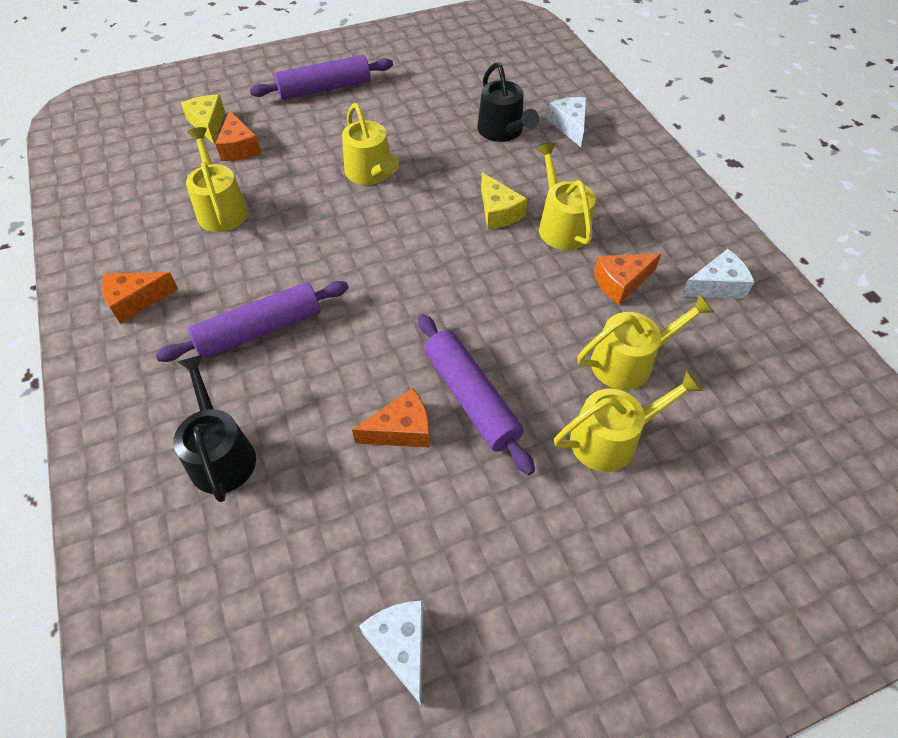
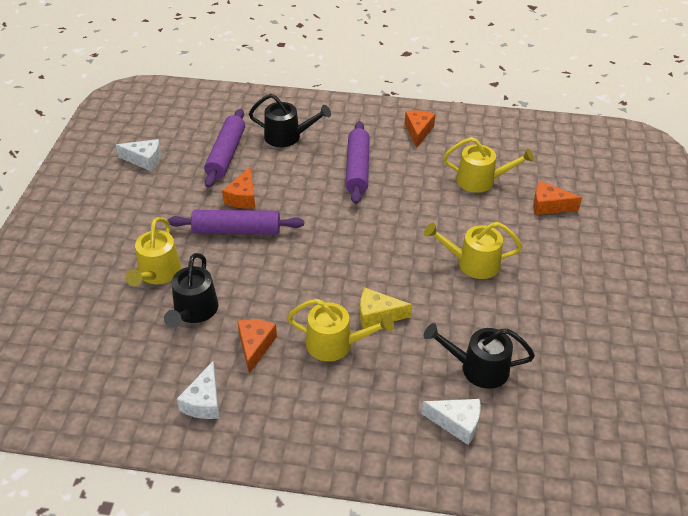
camera: 120 degrees right, 10 degrees down
yellow cheese [181,95,225,144] -> none
purple rolling pin [250,55,393,100] -> purple rolling pin moved to [204,109,245,188]
yellow watering can [577,294,714,390] -> black watering can [164,253,218,328]

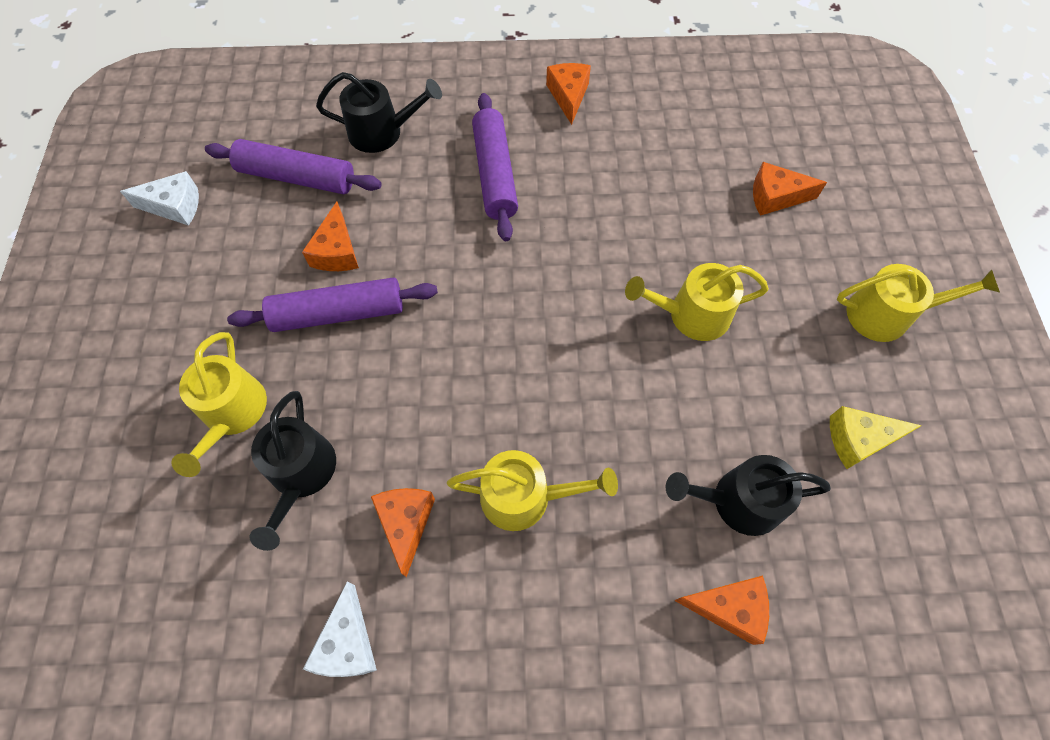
camera: 10 degrees left, 20 degrees up
purple rolling pin [204,109,245,188] -> purple rolling pin turned 75 degrees counterclockwise [205,139,382,194]
yellow cheese [360,288,412,329] -> yellow cheese moved to [830,406,922,469]
white cheese [421,399,481,445] -> orange cheese [674,576,769,645]
yellow watering can [443,137,534,193] -> yellow watering can moved to [837,264,1000,342]

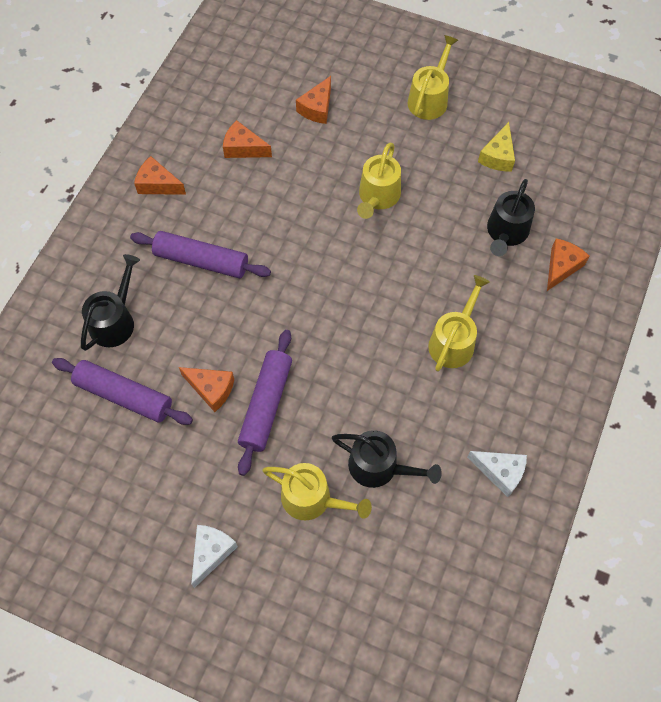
camera: 65 degrees left, 0 degrees up
white cheese [120,171,199,226] -> white cheese moved to [191,525,238,588]
purple rolling pin [205,139,382,194] -> purple rolling pin turned 75 degrees clockwise [52,358,193,425]
orange cheese [371,488,435,577] -> orange cheese moved to [223,120,272,158]

